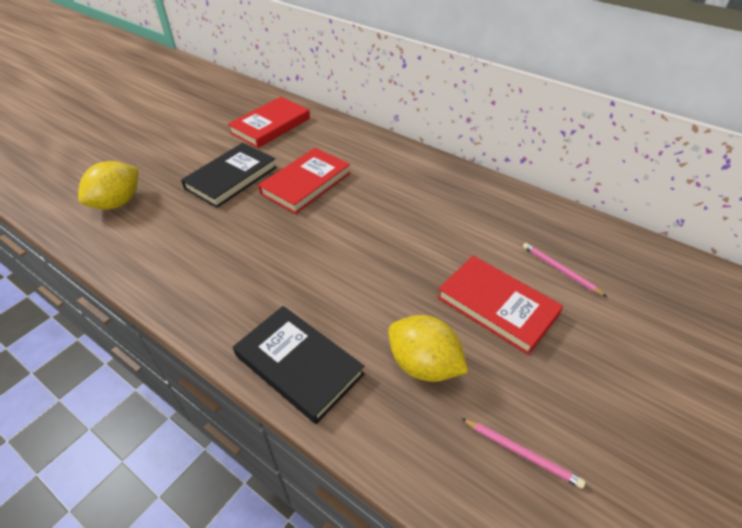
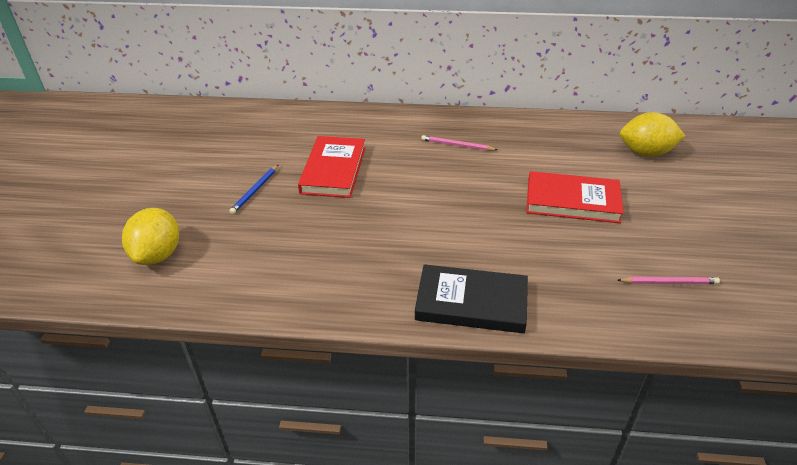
camera: 30 degrees left, 5 degrees down
black book [181,143,277,208] -> blue pencil [229,164,279,214]
red book [228,97,310,148] -> none
yellow lemon [388,315,468,382] -> yellow lemon moved to [620,112,685,157]
pink pencil [523,243,607,297] -> pink pencil moved to [421,135,498,151]

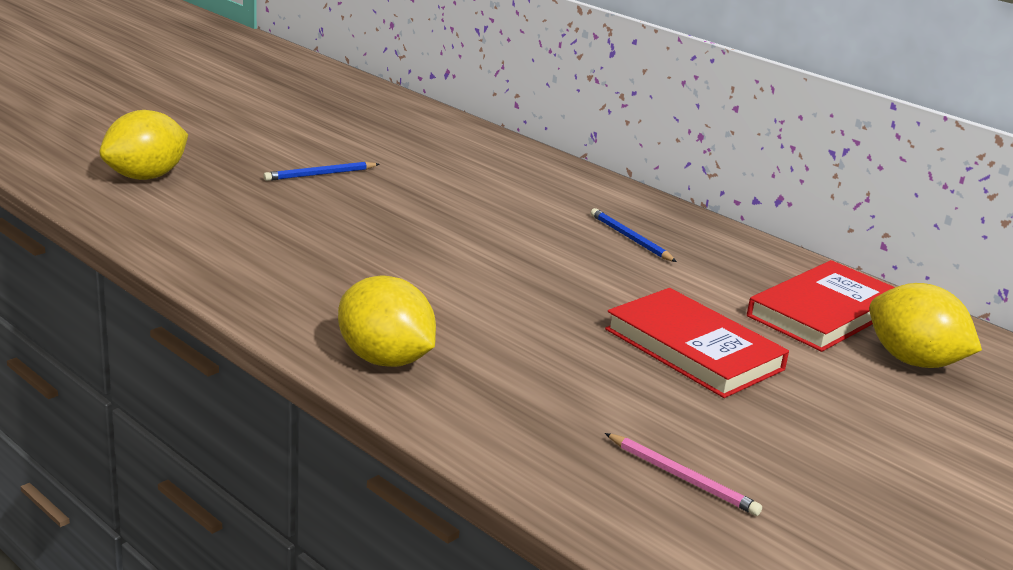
camera: 35 degrees right, 15 degrees down
red book [298,136,365,198] -> red book moved to [747,260,895,352]
black book [415,264,528,333] -> yellow lemon [338,276,436,367]
pink pencil [421,135,498,151] -> blue pencil [591,208,677,262]

